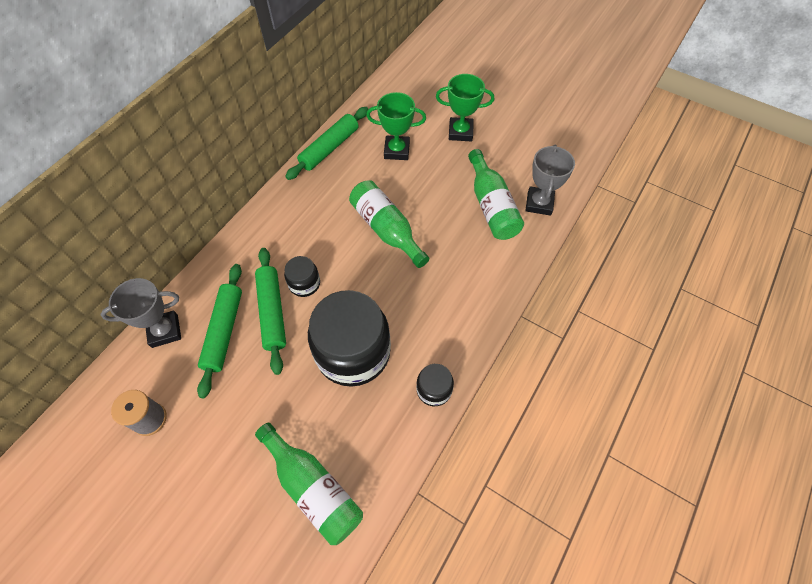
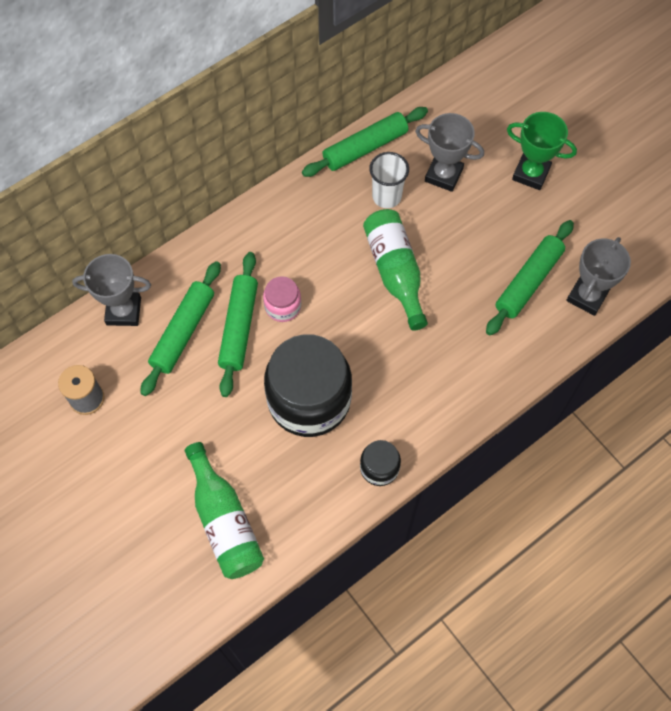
camera: 20 degrees right, 5 degrees up
black jar [284,256,320,297] -> pink jar [263,276,301,322]
green trophy [366,92,426,160] -> grey trophy [415,113,484,192]
green bottle [468,149,524,240] -> green rolling pin [486,220,574,335]
none -> white cup [369,152,409,208]

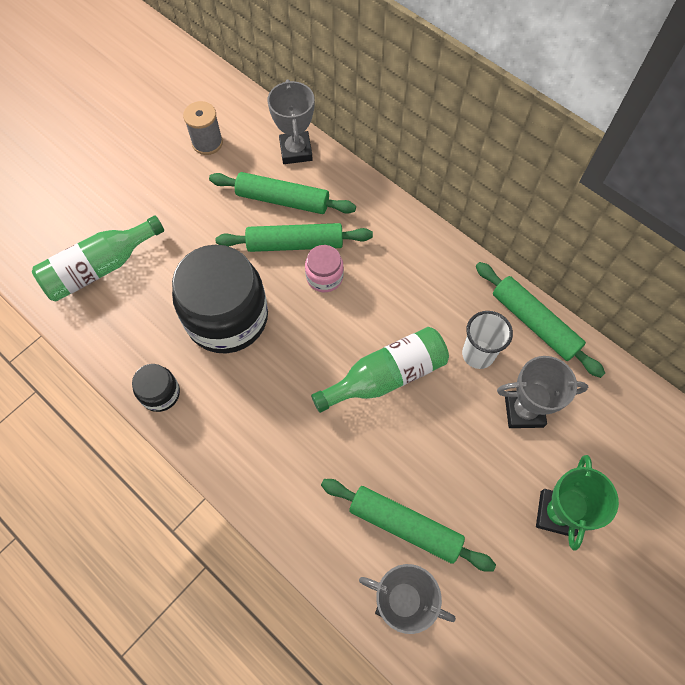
camera: 80 degrees right, 0 degrees up
grey trophy [415,113,484,192] -> grey trophy turned 75 degrees clockwise [497,356,588,428]

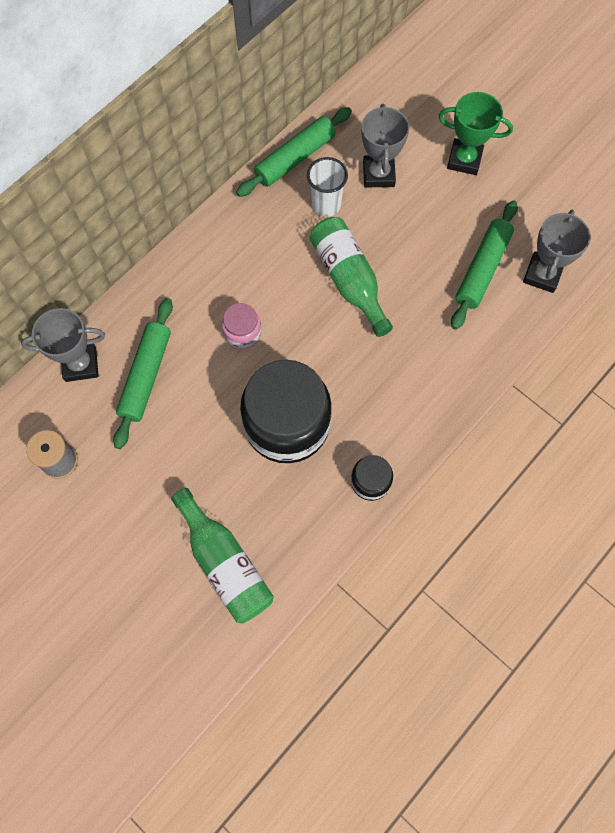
camera: 90 degrees left, 5 degrees up
green rolling pin [216,223,373,252] -> none

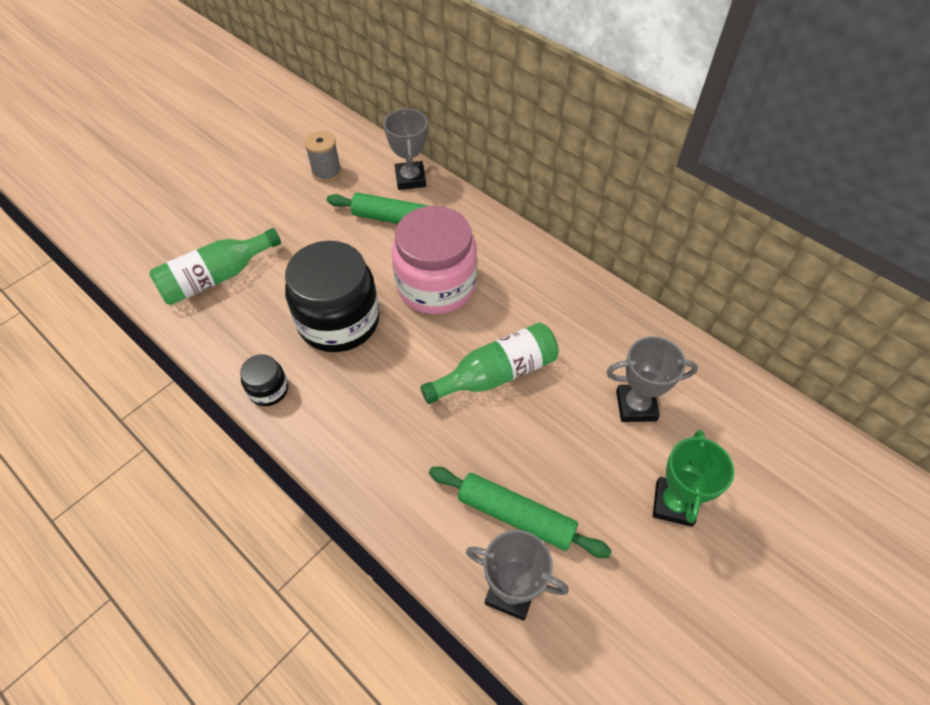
camera: 90 degrees right, 15 degrees down
pink jar [222,303,261,350] -> pink jar [392,206,477,314], size x2.18
green rolling pin [236,107,352,197] -> none
white cup [307,157,348,217] -> none

